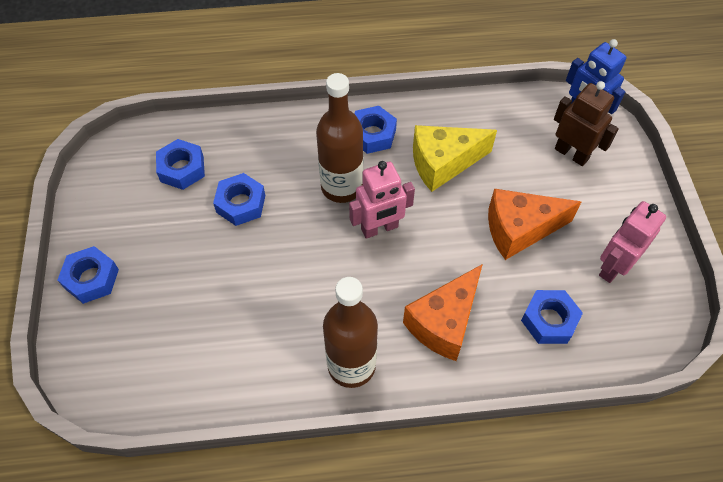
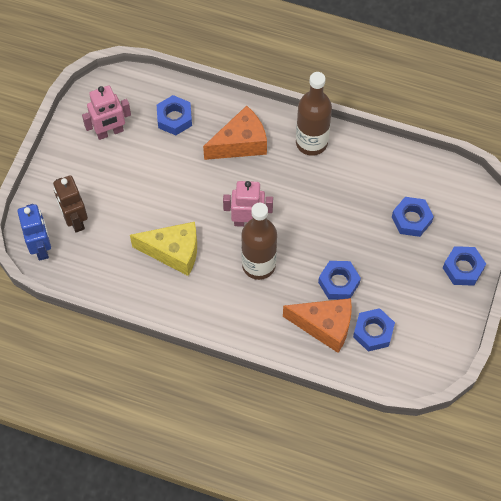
camera: 155 degrees left, 5 degrees up
blue nut [354,106,397,154] -> blue nut moved to [392,197,434,237]
orange cheese [488,189,581,260] -> orange cheese moved to [283,298,352,353]

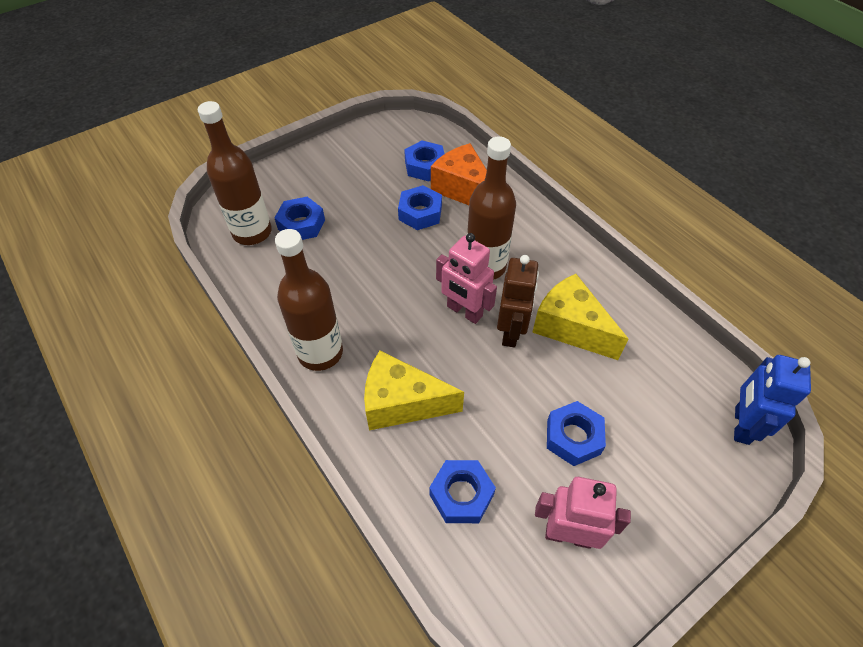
camera: 145 degrees left, 10 degrees down
brown robot [53,175,88,233] -> brown robot moved to [497,255,539,347]
orange cheese [203,106,267,160] -> yellow cheese [364,350,464,430]
blue nut [443,246,486,286] -> blue nut moved to [547,401,606,466]
none -> brown bottle [198,101,272,245]

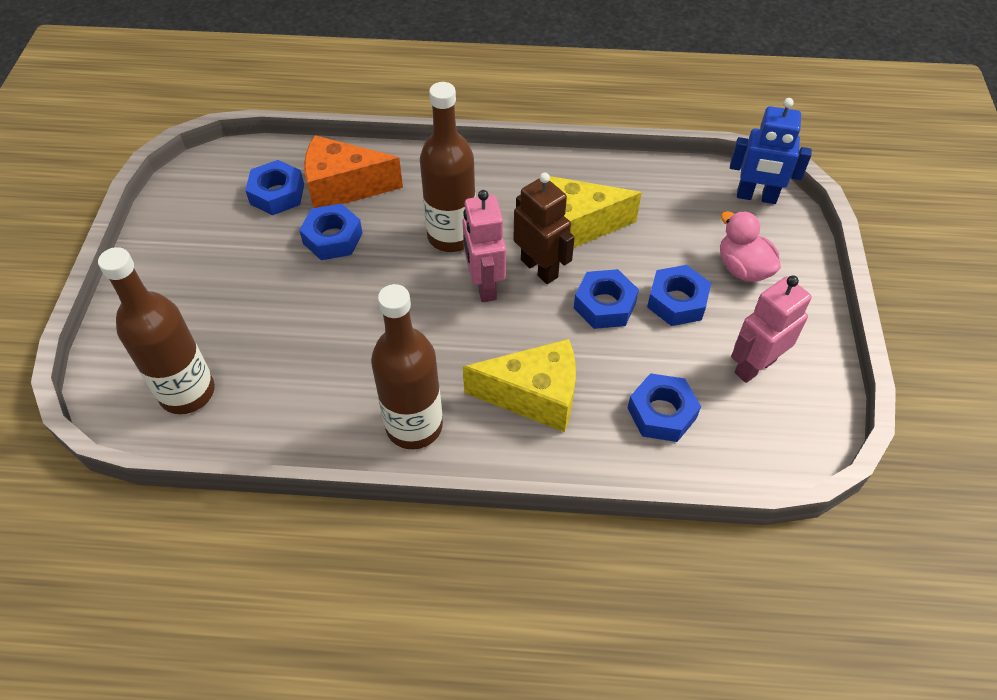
camera: 50 degrees left, 0 degrees up
blue nut [275,197,325,240] -> blue nut moved to [574,269,639,329]
yellow cheese [364,350,464,430] -> yellow cheese turned 135 degrees counterclockwise [463,339,576,432]
pink robot [436,233,497,324] -> pink robot turned 90 degrees clockwise [462,190,506,302]
blue robot [734,355,811,445] -> blue robot turned 45 degrees counterclockwise [730,98,812,204]
none -> pink duck [720,211,781,282]

